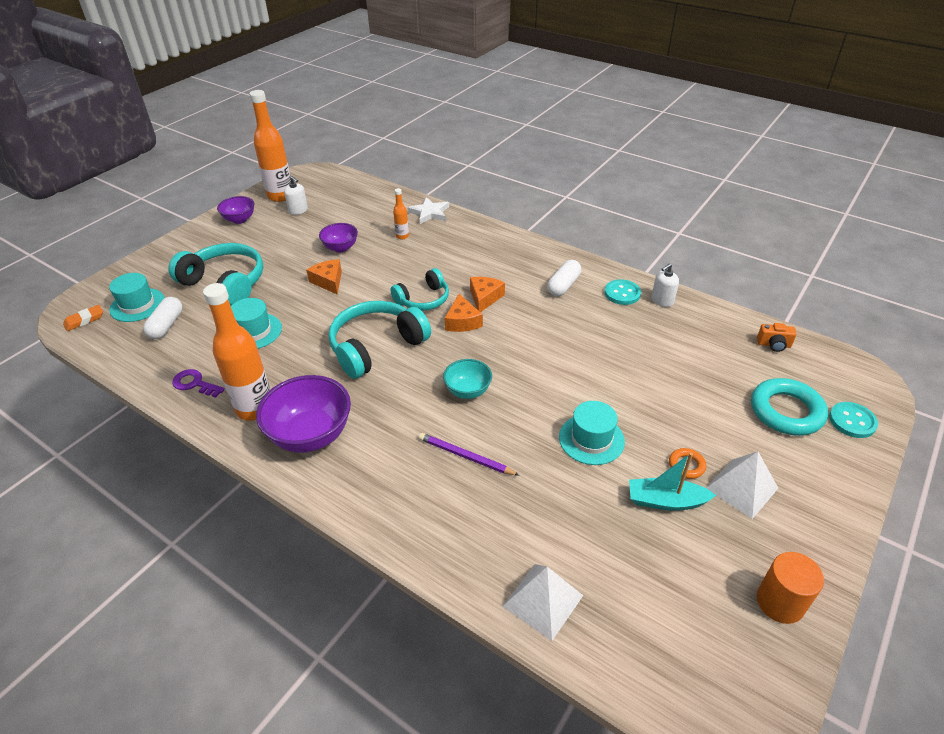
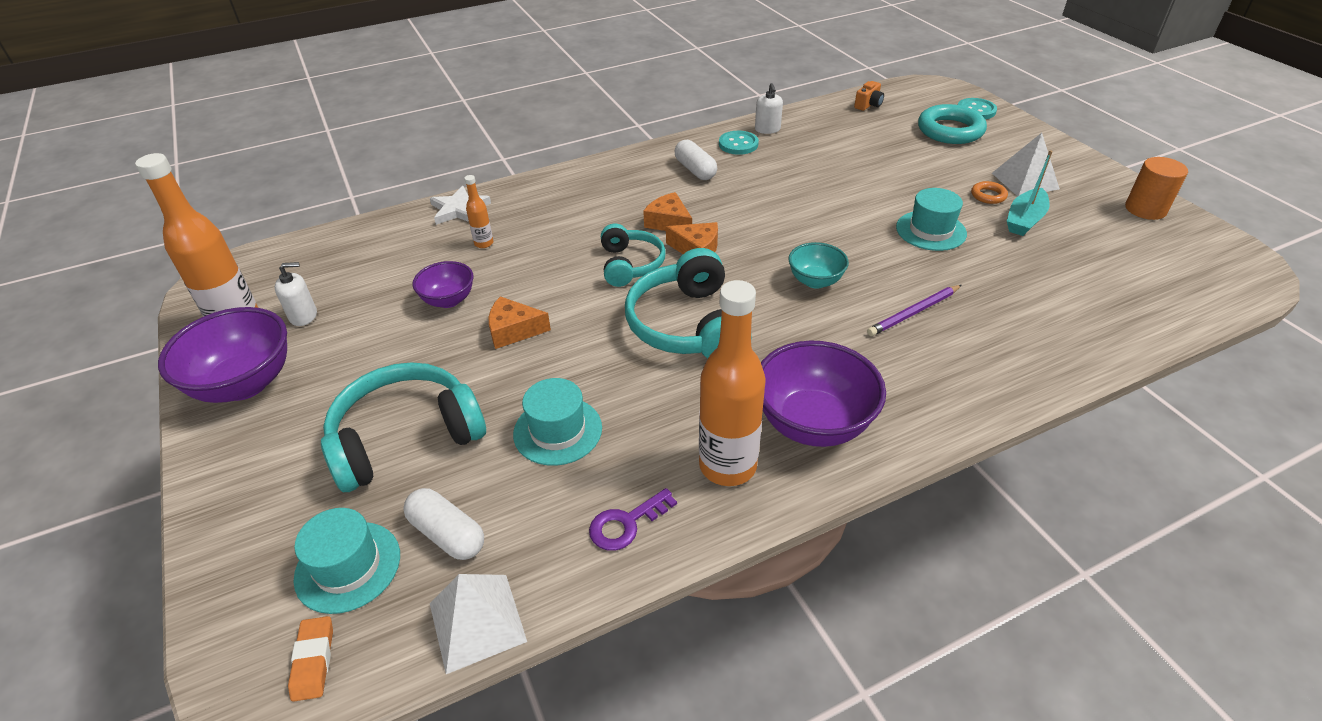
camera: 60 degrees left, 0 degrees up
purple bowl [217,196,254,224] -> purple bowl [158,307,287,403], size x1.76
white pyramid [502,564,583,641] -> white pyramid moved to [430,574,527,674]

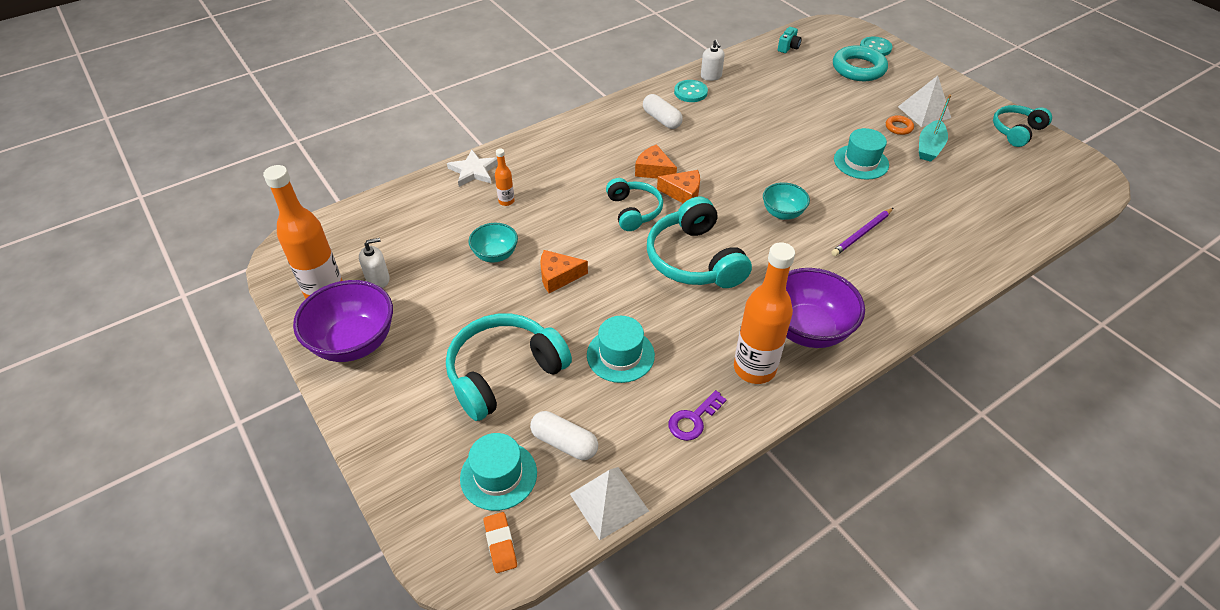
camera: 10 degrees left, 5 degrees up
purple bowl [412,261,473,308] -> turquoise bowl [469,223,518,262]
orange camera [854,81,884,111] -> turquoise camera [778,27,802,53]
orange cylinder [1125,157,1188,220] -> turquoise headphones [993,105,1052,147]

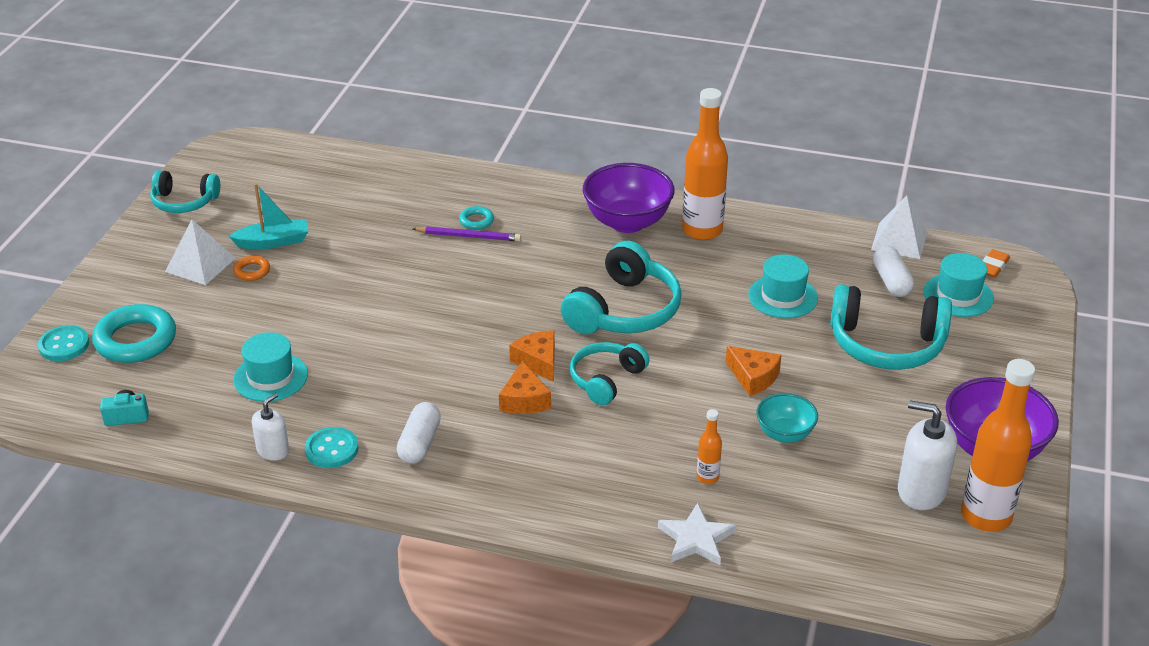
camera: 130 degrees left, 10 degrees down
white soap dispenser [359,238,390,288] -> white soap dispenser [898,400,957,510], size x1.65
purple key [669,390,727,441] -> none
turquoise bowl [763,182,810,220] -> none
turquoise hat [834,128,889,180] -> turquoise hat moved to [233,332,308,402]
none -> turquoise ring [459,206,494,230]

